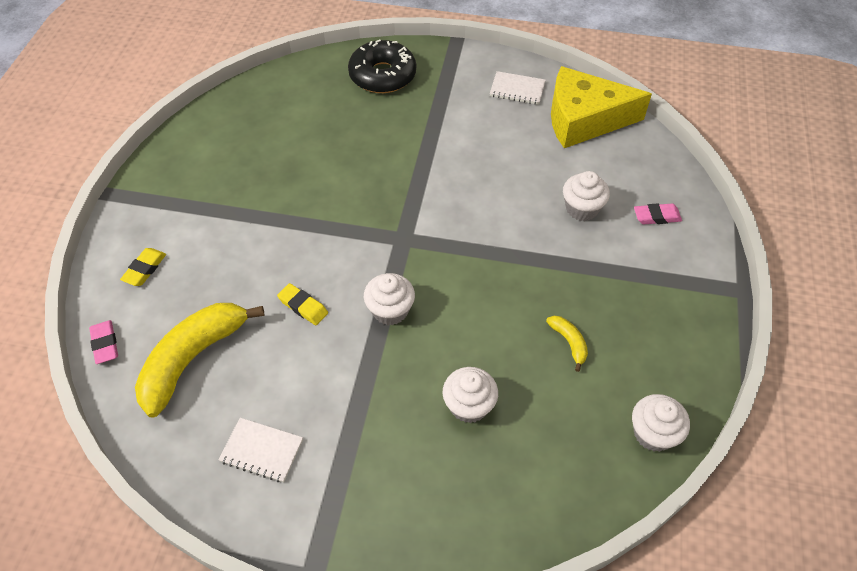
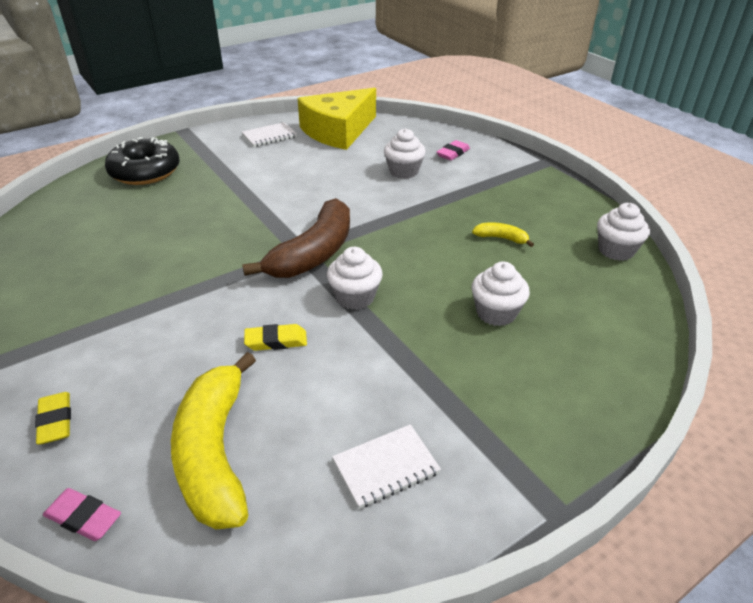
camera: 45 degrees left, 15 degrees down
none -> brown banana [242,198,350,278]

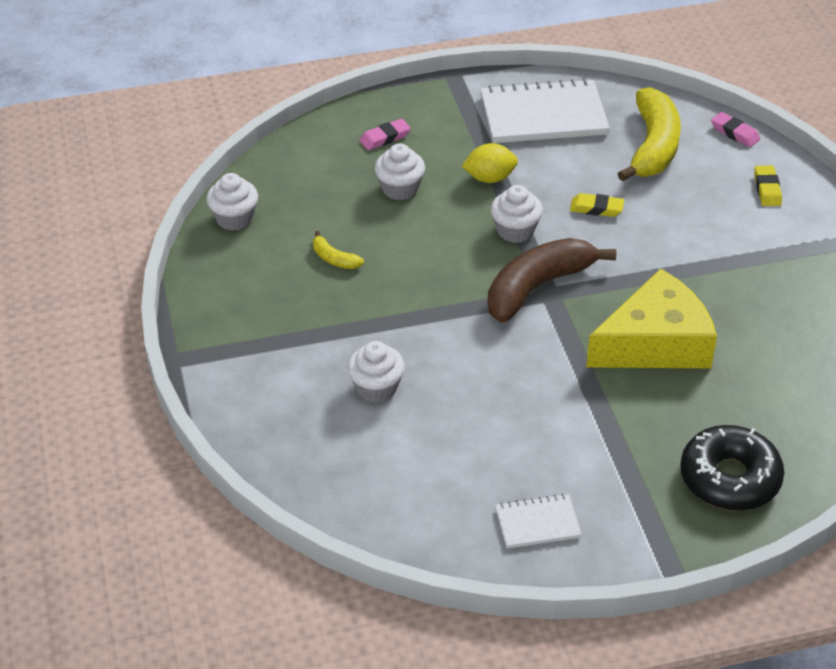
camera: 160 degrees left, 5 degrees up
yellow cheese [297,88,376,150] -> yellow cheese moved to [586,269,717,368]
white notebook [332,424,441,509] -> white notebook [480,78,610,143], size x1.96
pink eraser [437,140,470,160] -> pink eraser moved to [360,119,411,150]
none -> yellow lemon [462,143,518,183]

